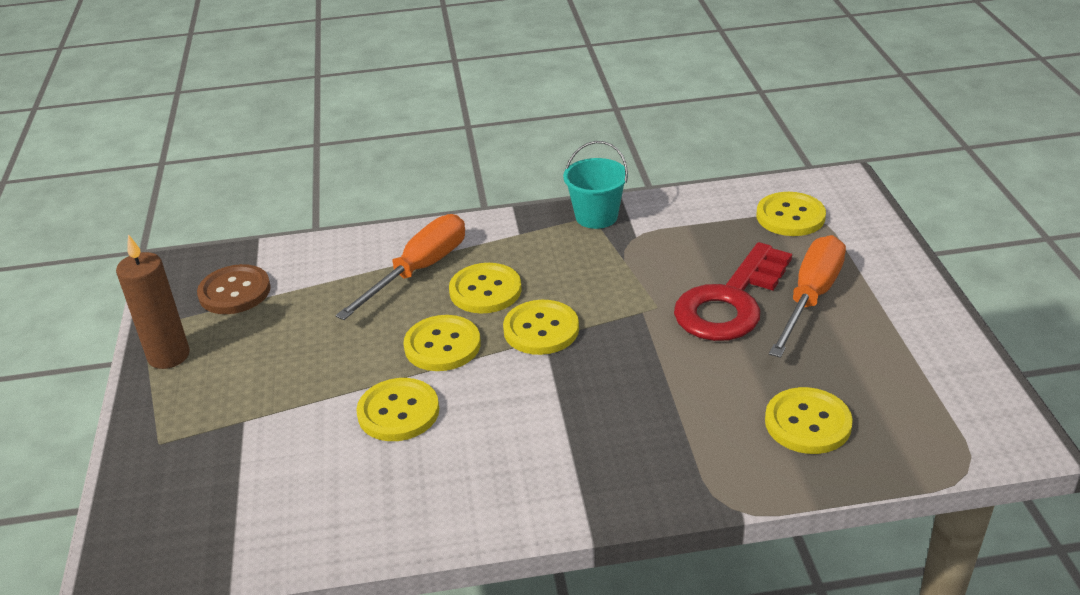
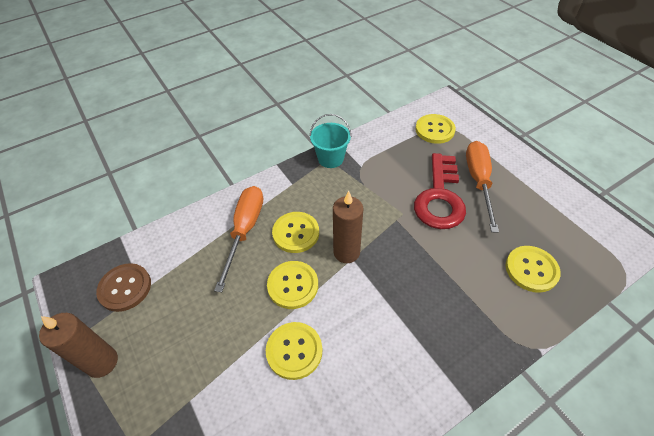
camera: 25 degrees left, 15 degrees up
yellow button [503,300,579,355] -> brown candle [333,191,364,263]

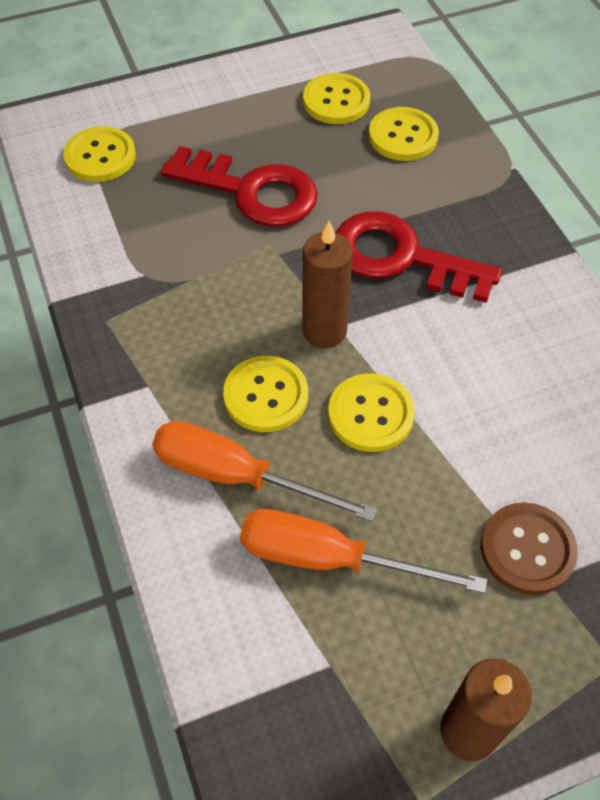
camera: 80 degrees left, 5 degrees up
brown button [96,263,151,312] -> brown button moved to [481,502,578,595]
yellow button [266,322,323,380] -> yellow button moved to [303,73,370,124]
turquoise bucket [309,114,351,168] -> none
orange screwdriver [466,141,499,233] -> orange screwdriver moved to [240,509,487,594]
none -> red key [335,211,502,303]

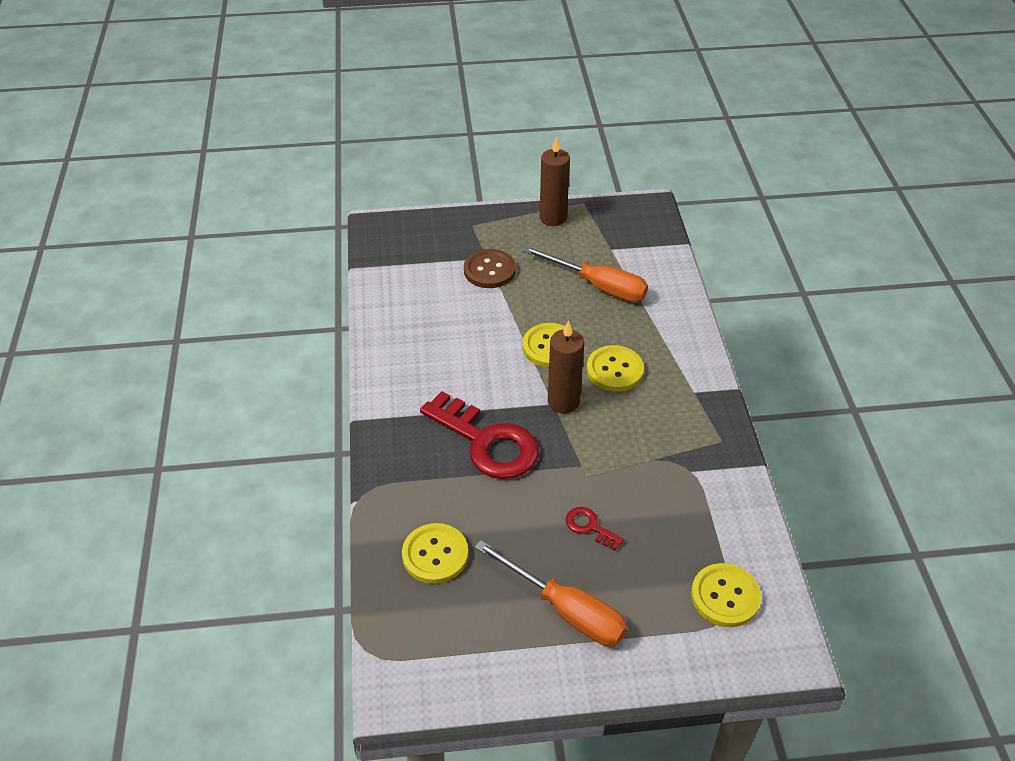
camera: 165 degrees left, 10 degrees down
orange screwdriver [152,421,377,522] -> orange screwdriver moved to [475,540,627,646]
red key [161,146,318,227] -> red key [566,507,624,550], size x0.44
yellow button [303,73,370,124] -> none

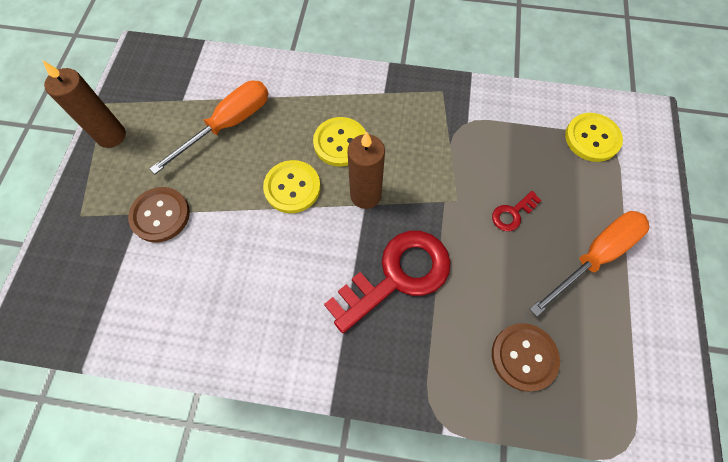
camera: 75 degrees left, 20 degrees up
yellow button [402,523,468,584] -> brown button [492,323,560,392]

